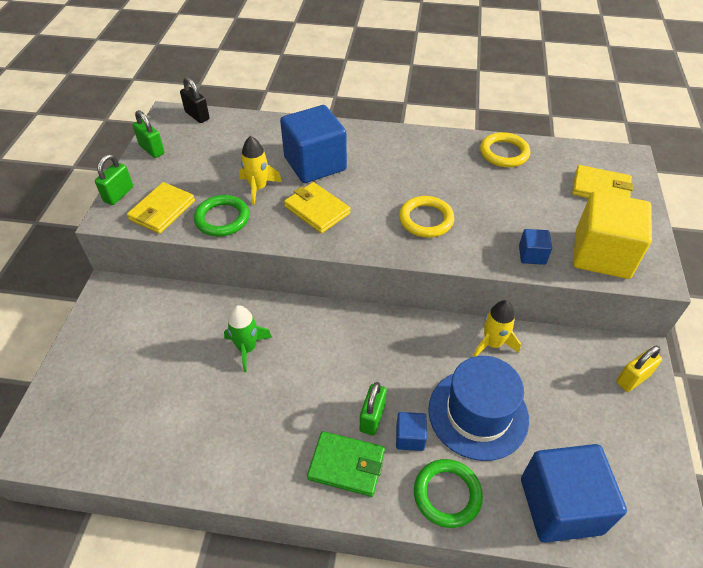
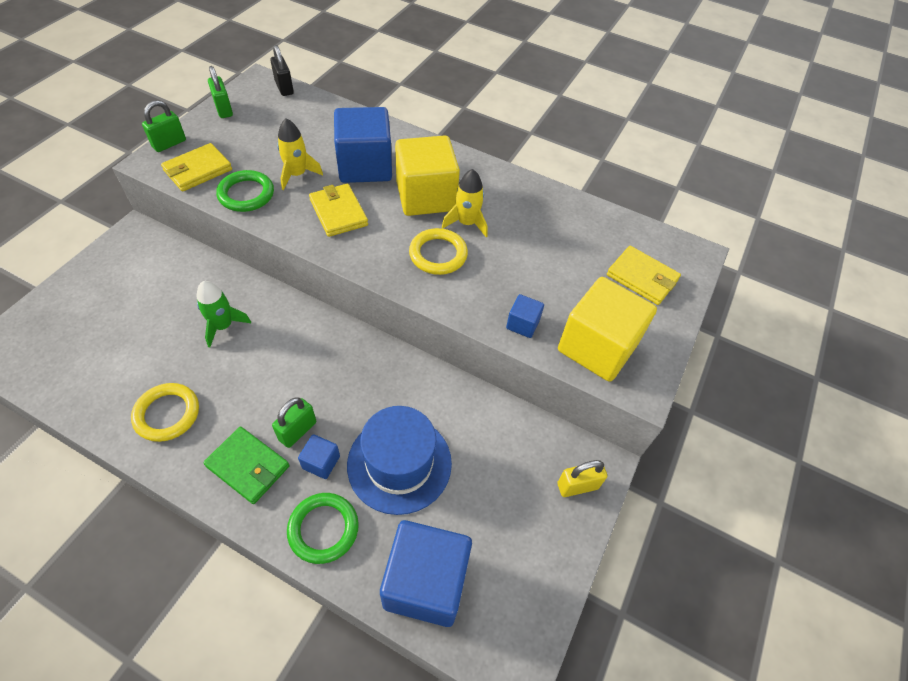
camera: 15 degrees right, 5 degrees up
yellow rocket [473,300,521,357] -> yellow rocket moved to [442,169,488,237]
yellow ring [480,132,530,167] -> yellow ring moved to [131,383,199,442]
none -> yellow cube [395,135,460,216]

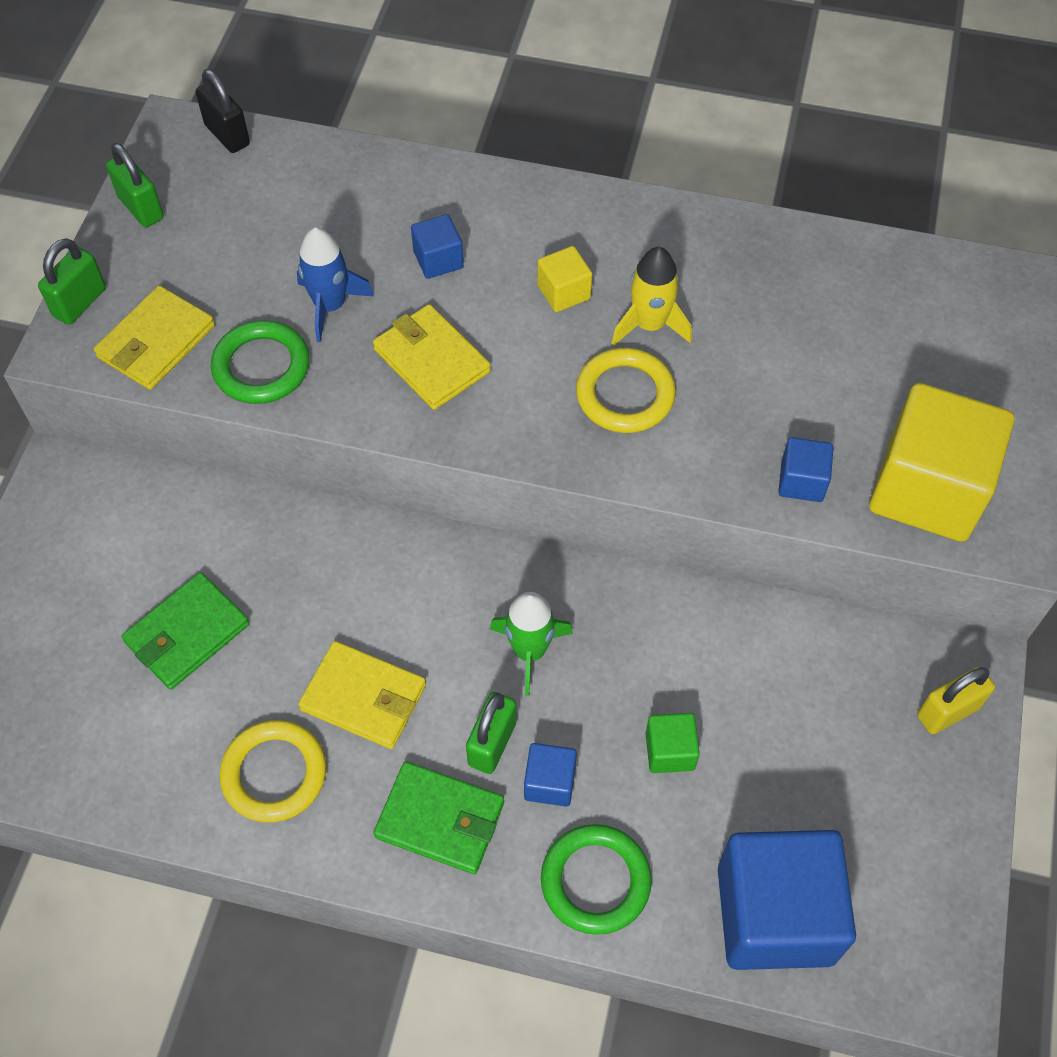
camera: 10 degrees left, 5 degrees up
green rocket [196,281,251,348] -> green rocket moved to [490,592,573,696]
yellow rocket [277,118,323,190] -> blue rocket [297,227,374,342]
blue cube [334,107,392,183] -> blue cube [411,214,464,279], size x0.45
blue hat [347,406,452,515] -> green cube [645,713,700,773]
yellow cube [395,135,460,216] -> yellow cube [537,246,592,312], size x0.45
yellow wallet [607,246,681,305] -> yellow wallet moved to [298,641,426,749]
none -> green wallet [122,572,249,689]

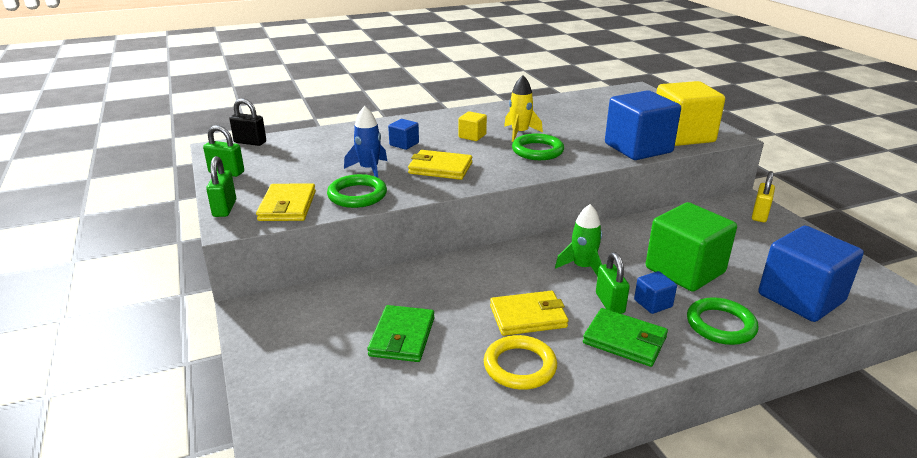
camera: 35 degrees left, 30 degrees down
green wallet [374,761,504,874] -> green wallet turned 45 degrees clockwise [583,308,668,367]
yellow ring [576,348,676,433] -> green ring [512,133,564,160]
green cube [645,713,700,773] -> green cube [646,202,737,292], size x2.24
blue cube [778,437,834,502] -> blue cube [605,90,681,160], size x2.24

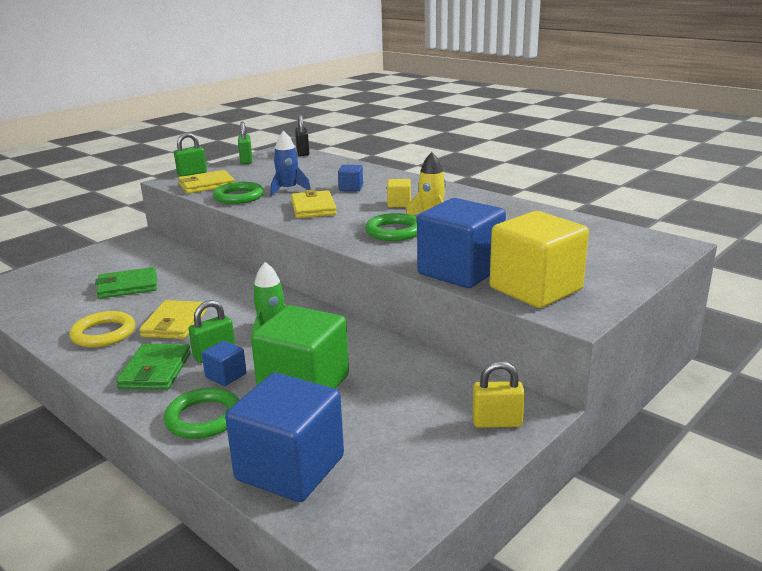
camera: 65 degrees right, 5 degrees down
yellow wallet [490,291,568,336] -> yellow wallet turned 45 degrees clockwise [139,300,207,339]

